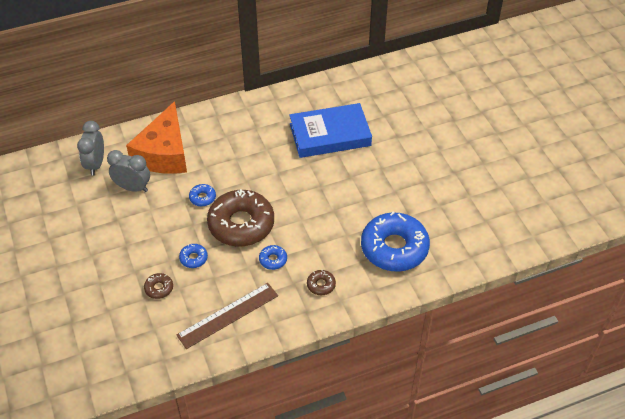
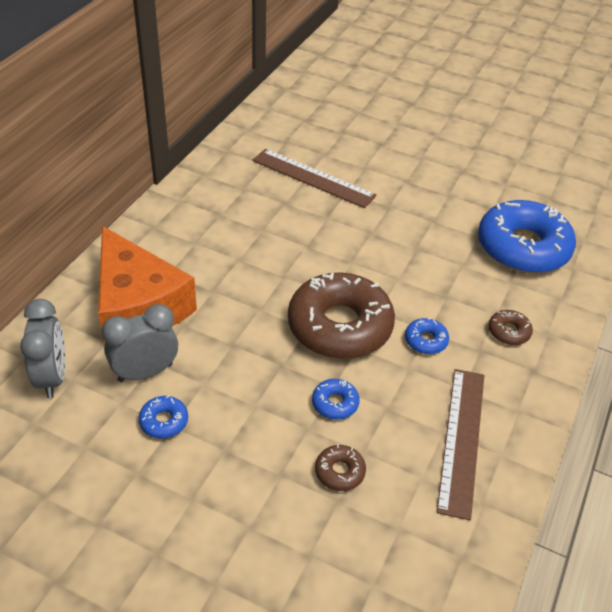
camera: 45 degrees left, 5 degrees down
grey clock [77,121,104,176] -> grey clock turned 150 degrees counterclockwise [20,299,65,398]
blue donut [189,184,216,207] -> blue donut moved to [139,395,188,439]
blue book [290,103,372,158] -> brown ruler [253,149,377,208]

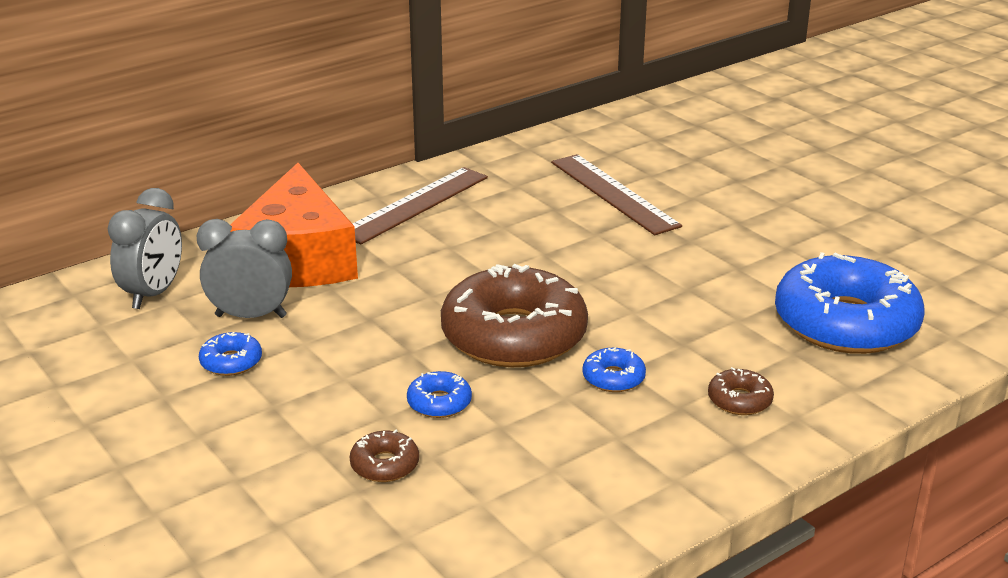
camera: 30 degrees right, 15 degrees down
brown ruler [437,369,484,520] -> brown ruler moved to [353,167,488,245]

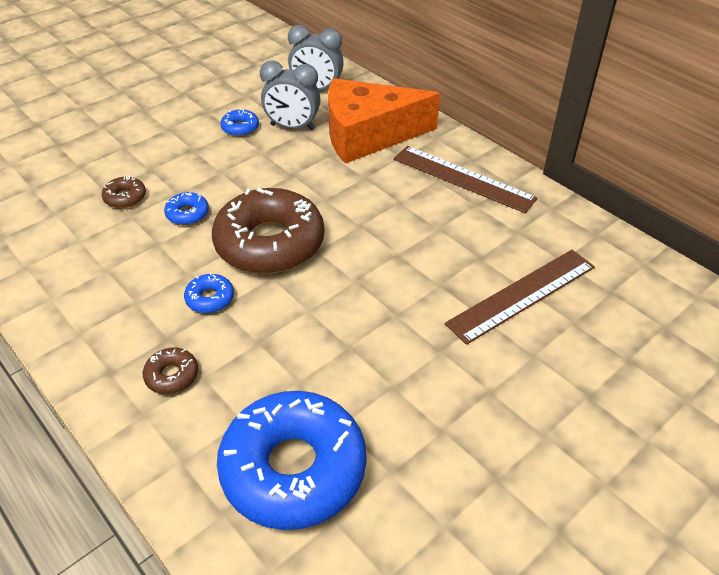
camera: 85 degrees right, 15 degrees up
grey clock [197,219,292,318] -> grey clock turned 105 degrees clockwise [260,60,320,130]

